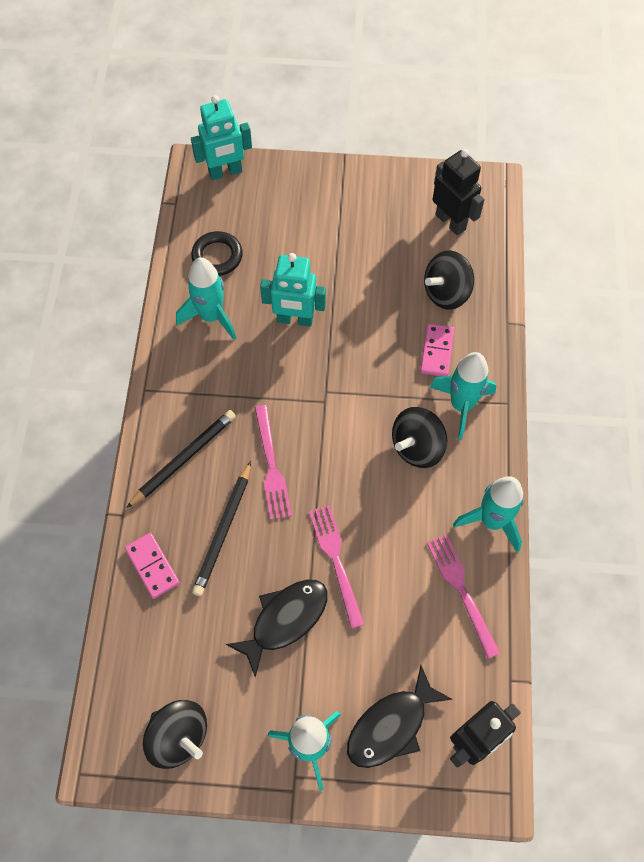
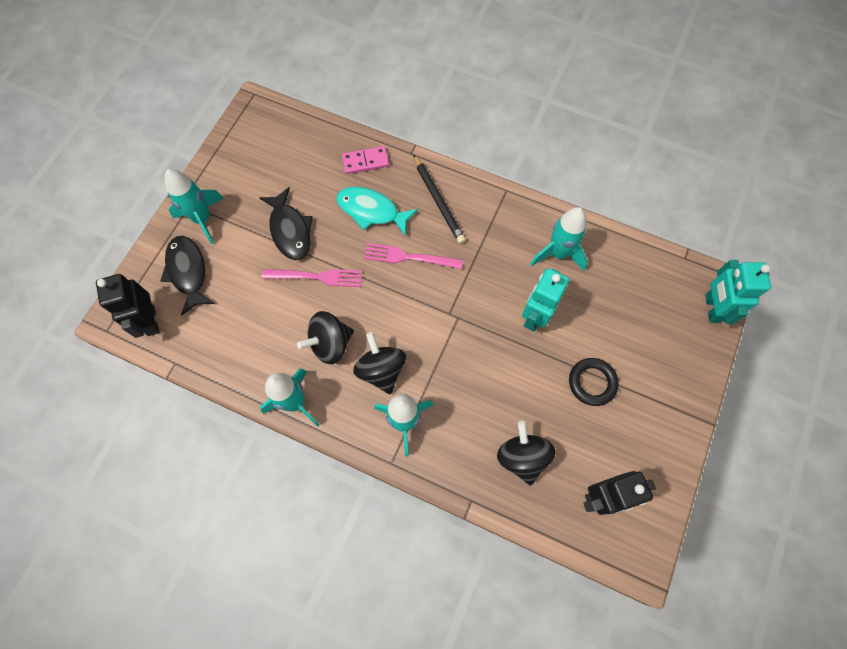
camera: 110 degrees right, 5 degrees up
black spinning top [143,700,207,769] -> black spinning top moved to [297,311,354,364]
black ring [191,231,243,276] -> black ring moved to [569,358,619,406]
black pencil [192,461,251,596] -> turquoise fish [336,187,418,236]
pink domino [420,323,454,376] -> none
pink fork [427,534,500,659] -> none

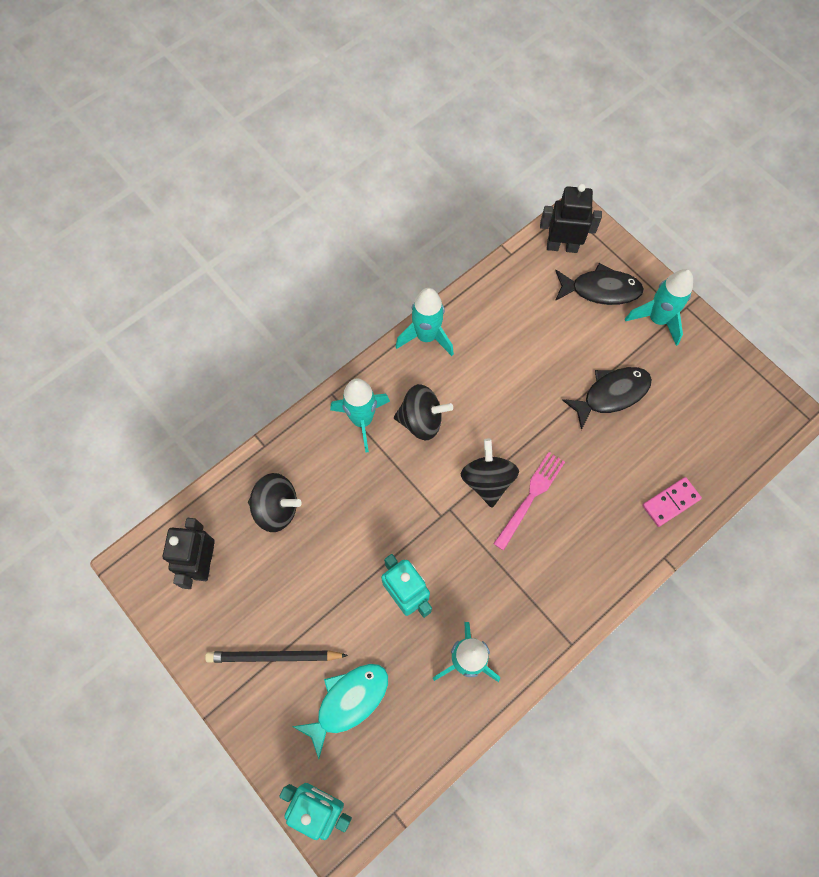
camera: 115 degrees right, 0 degrees up
black fish [259,187,313,260] -> black fish turned 150 degrees clockwise [562,367,652,430]
pink fork [262,269,362,287] -> none
black spinning top [297,311,354,364] -> black spinning top moved to [461,439,519,508]
turquoise fish [336,187,418,236] -> turquoise fish moved to [292,664,388,759]
pink domino [342,146,389,174] -> pink domino turned 45 degrees clockwise [642,477,702,527]
black pencil [413,154,466,244] -> black pencil moved to [205,650,348,663]
black ring [569,358,619,406] -> none

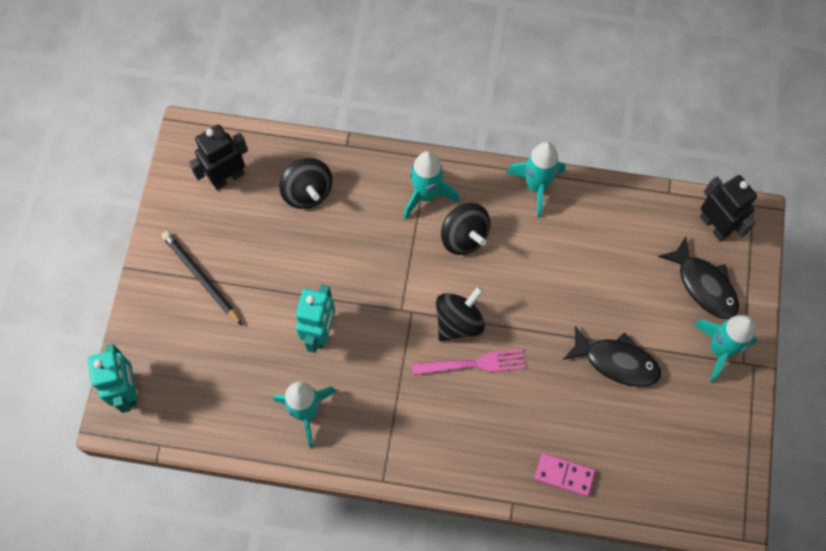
camera: 50 degrees right, 0 degrees up
turquoise fish [292,664,388,759] -> none

